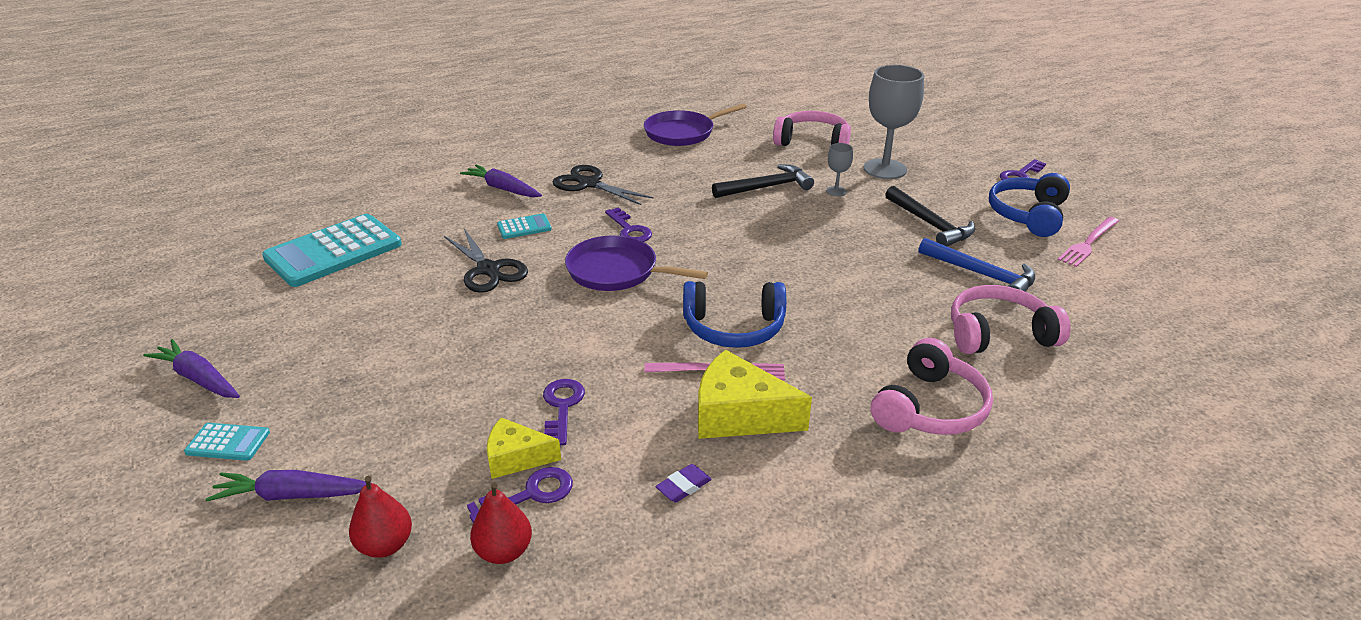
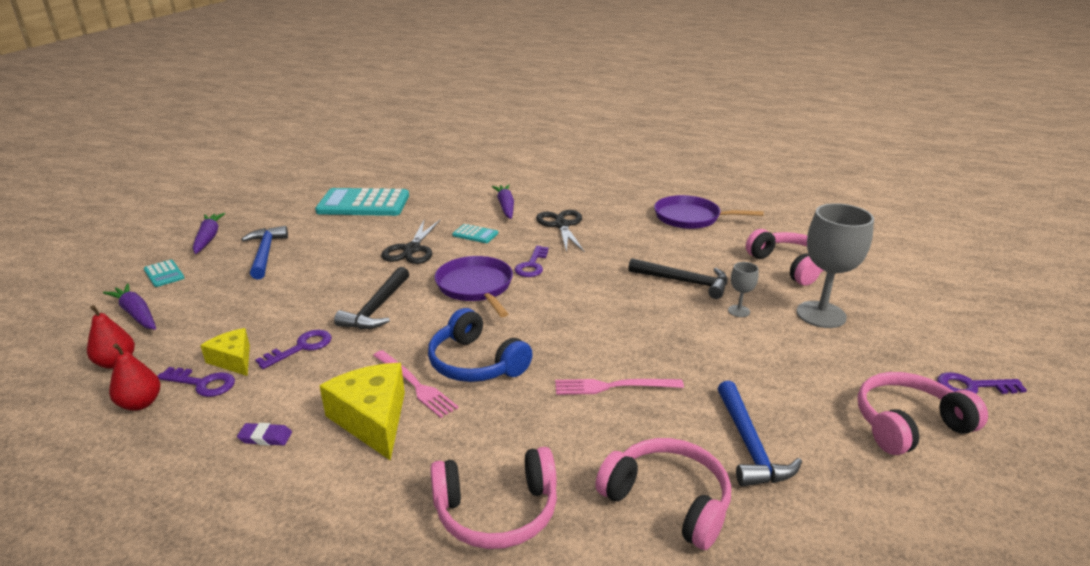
camera: 45 degrees right, 5 degrees down
black hammer [885,186,975,247] -> black hammer moved to [334,267,409,329]
blue headphones [989,173,1070,237] -> pink headphones [857,372,988,455]
pink fork [1058,217,1119,267] -> pink fork moved to [555,379,684,395]
none -> blue hammer [241,226,288,280]

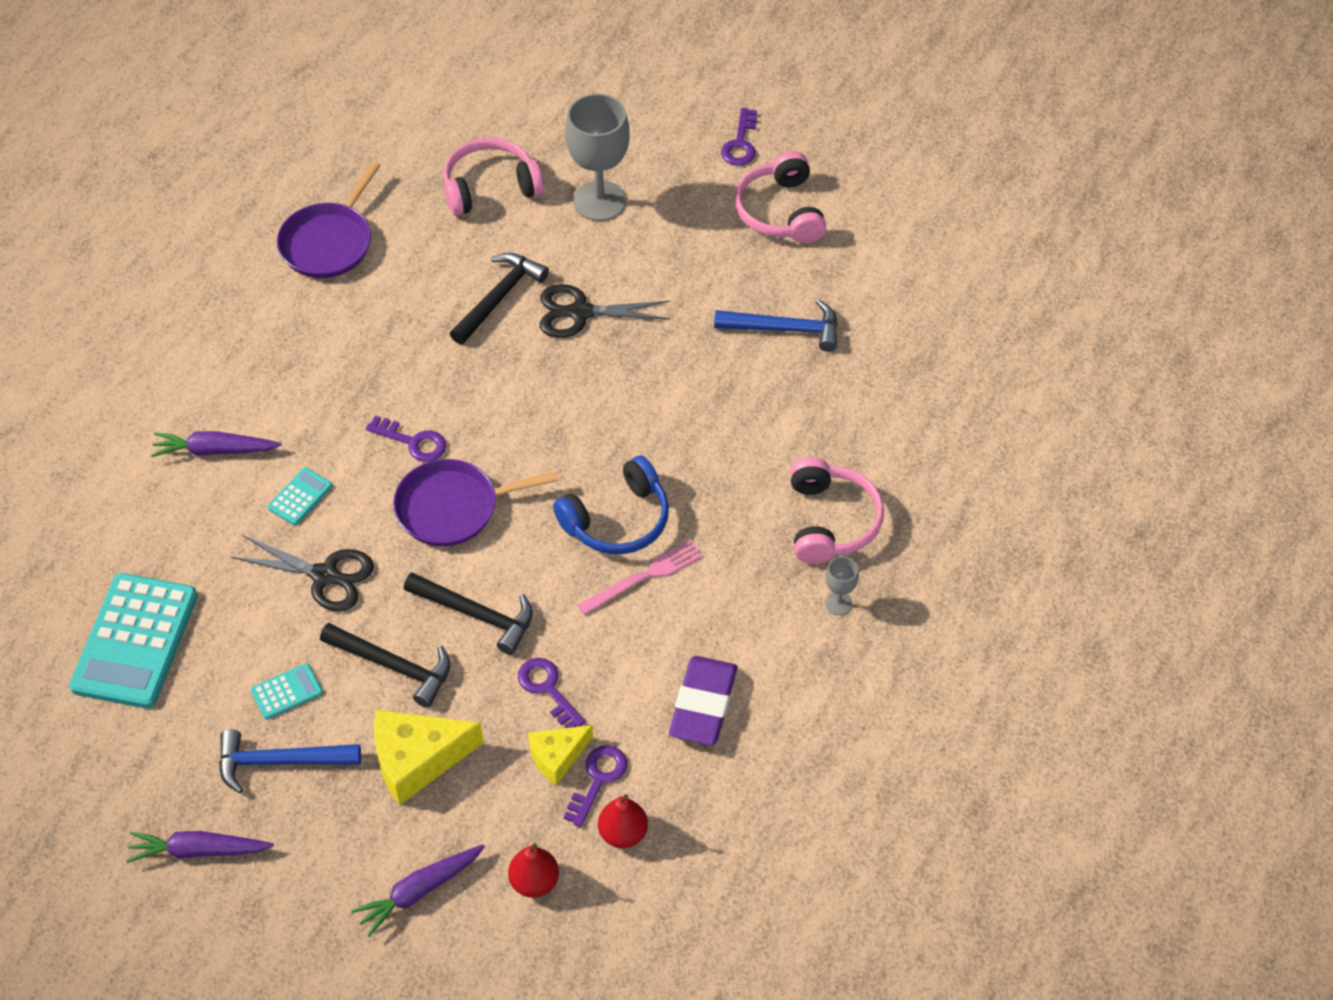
camera: 80 degrees left, 25 degrees up
turquoise calculator [144,260,184,287] -> turquoise calculator moved to [251,663,323,720]
purple eraser [237,423,292,446] -> purple eraser [669,656,737,745], size x2.17
yellow cheese [319,363,405,461] -> yellow cheese moved to [374,710,484,805]
black scissors [536,210,585,253] -> black scissors moved to [540,284,670,338]
pink fork [555,379,684,395] -> none
pink headphones [595,438,731,550] -> none
grey goblet [728,262,759,317] -> grey goblet moved to [825,556,859,615]
none -> black hammer [320,623,451,708]

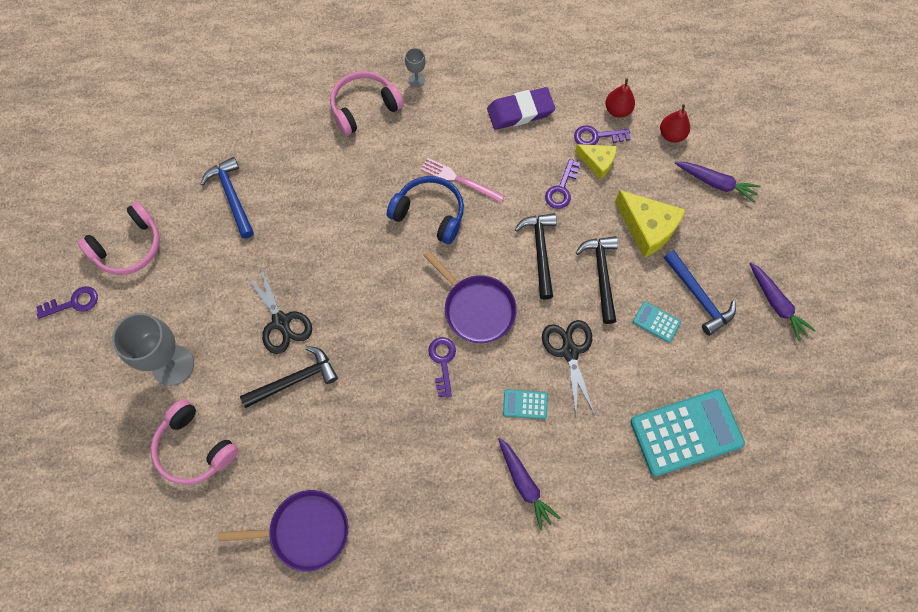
camera: 120 degrees left, 15 degrees up
black hammer [450,253,549,344] -> black hammer turned 150 degrees clockwise [240,346,338,408]

